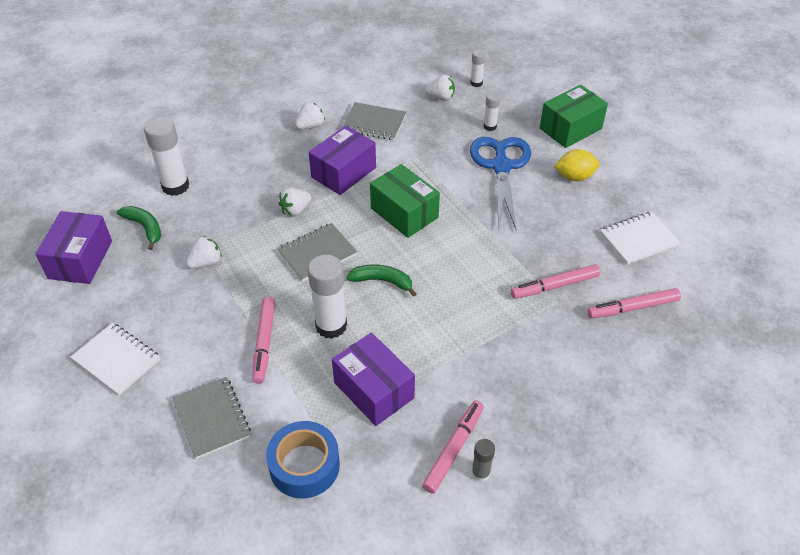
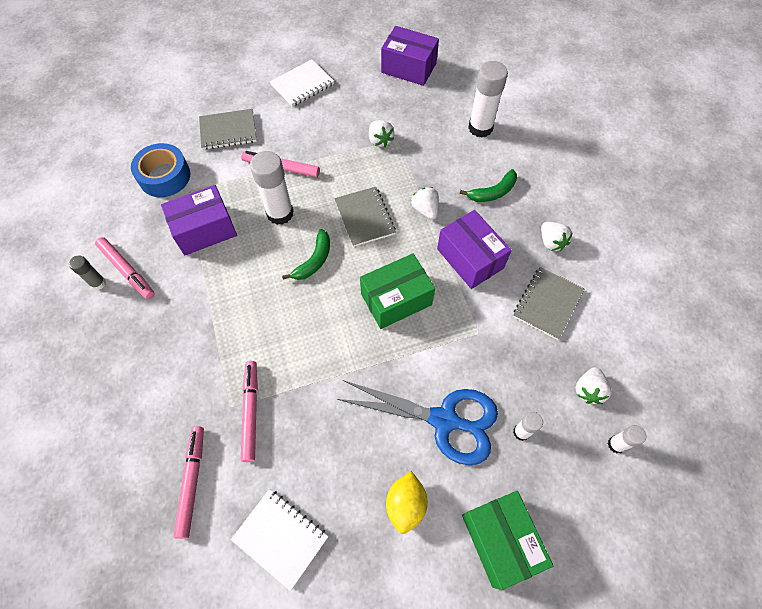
camera: 105 degrees right, 15 degrees up
green banana [117,206,161,250] -> green banana moved to [460,169,517,202]
white notebook [600,212,681,265] -> white notebook turned 45 degrees counterclockwise [231,489,328,591]

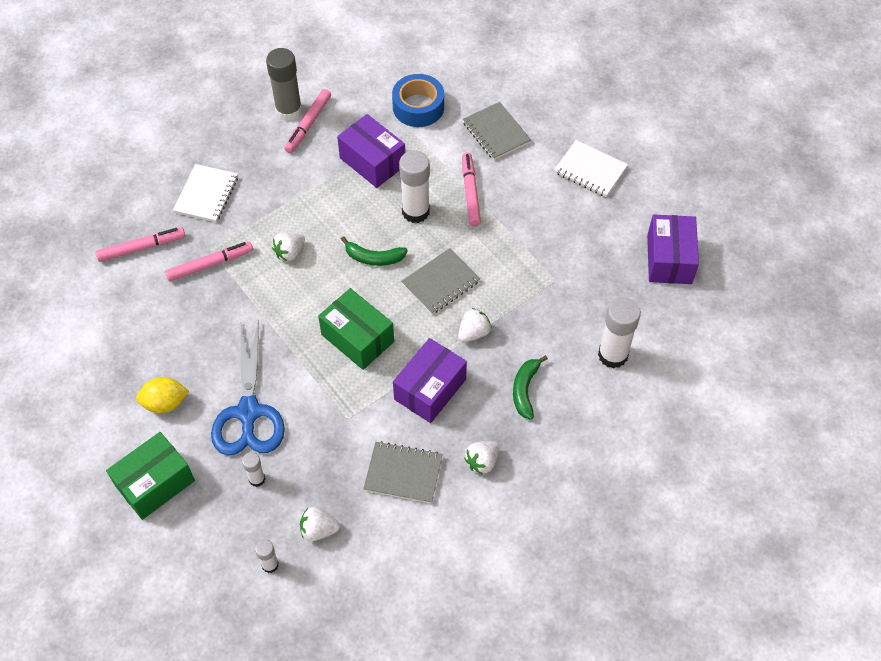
camera: 70 degrees right, 5 degrees down
grey glue stick [69,256,106,290] -> grey glue stick [266,48,302,121], size x1.92
white notebook [231,489,328,591] -> white notebook moved to [173,164,238,222]
white strawberry [369,120,394,147] -> white strawberry moved to [272,232,305,262]
green banana [460,169,517,202] -> green banana turned 60 degrees clockwise [513,355,548,419]

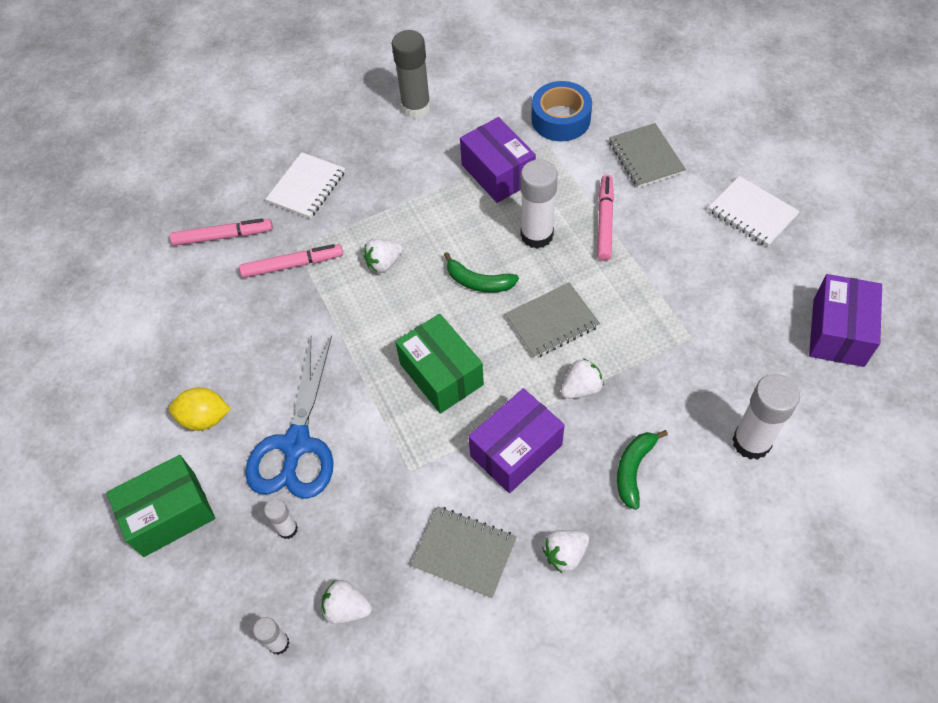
camera: 15 degrees right, 0 degrees up
pink marker [284,89,331,153] -> none

